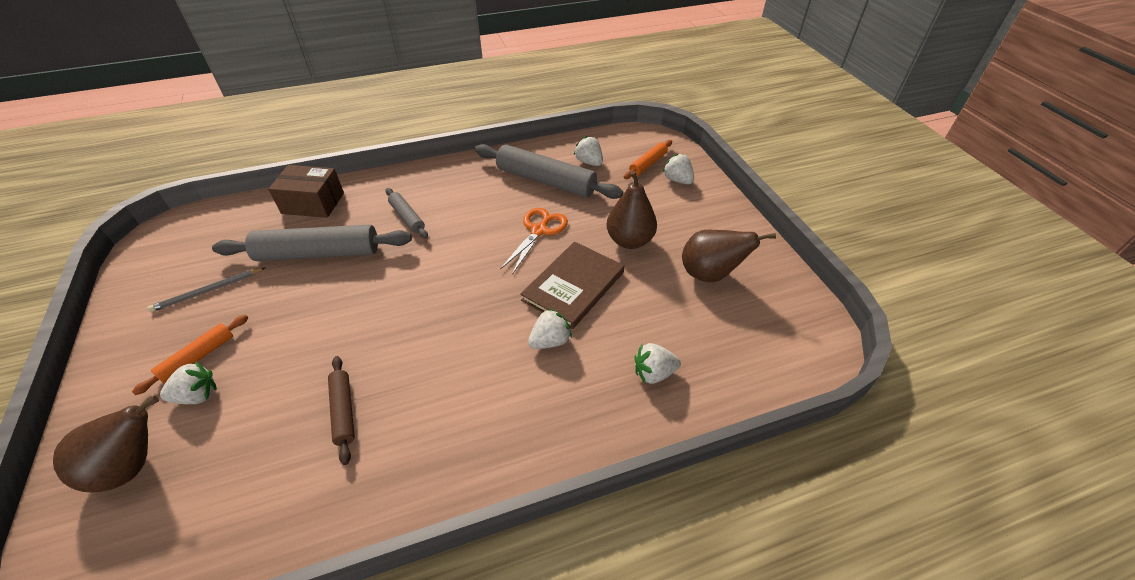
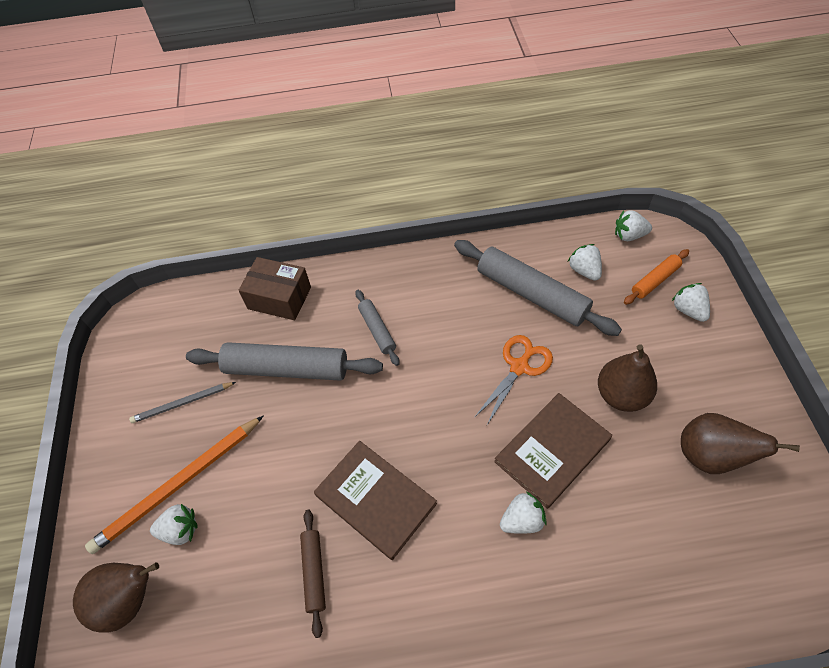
camera: 15 degrees right, 10 degrees up
orange rolling pin [132,315,249,395] -> orange pencil [85,416,263,554]
white strawberry [635,343,681,384] -> white strawberry moved to [615,210,652,241]
none -> brown book [314,441,437,560]

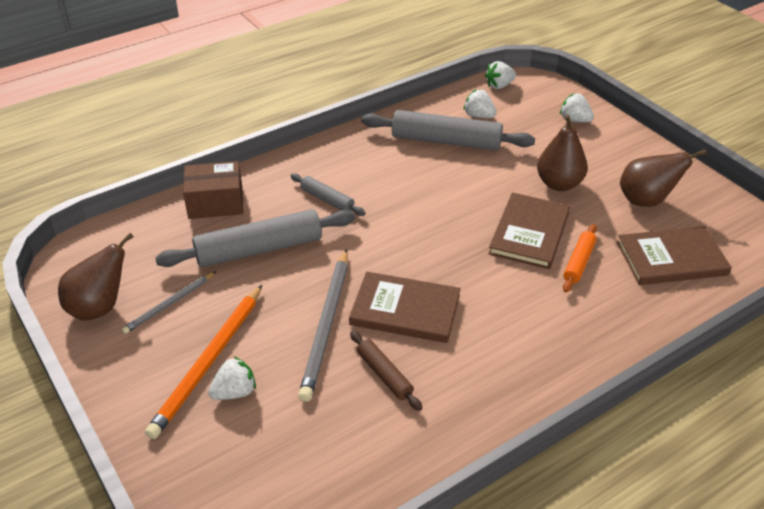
camera: 30 degrees left, 15 degrees down
brown pear [73,562,159,633] -> brown pear moved to [58,233,134,321]
orange scissors [474,335,553,425] -> none
white strawberry [500,492,547,534] -> none
orange rolling pin [624,249,689,305] -> orange rolling pin moved to [563,224,597,292]
none -> grey pencil [298,249,348,402]
none -> brown book [617,226,732,285]

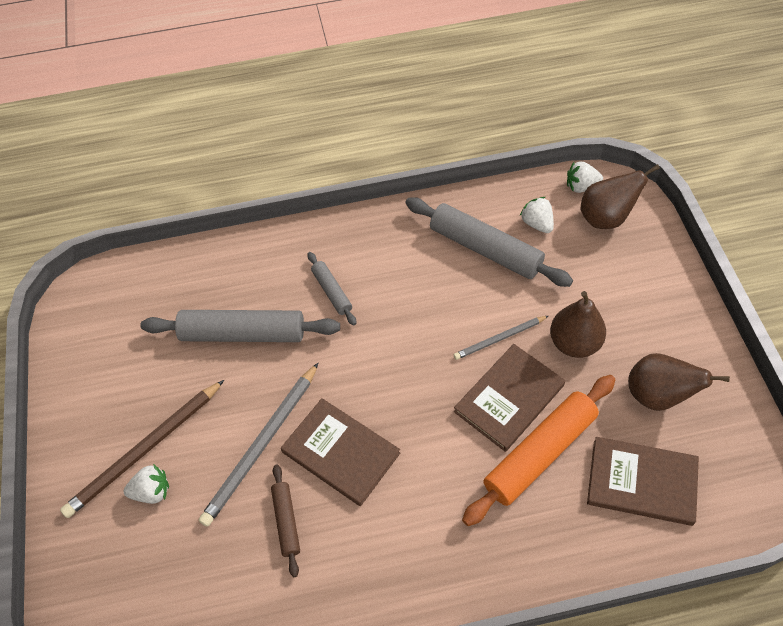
camera: 25 degrees right, 15 degrees up
brown pear [58,233,134,321] -> brown pear moved to [581,164,660,229]
grey pencil [122,271,216,334] -> grey pencil moved to [454,316,548,360]
orange pencil [145,285,262,439] -> brown pencil [60,380,224,518]
brown box [183,161,243,219] -> none
white strawberry [560,93,594,122] -> none
orange rolling pin [563,224,597,292] -> orange rolling pin [462,375,615,526], size x1.94

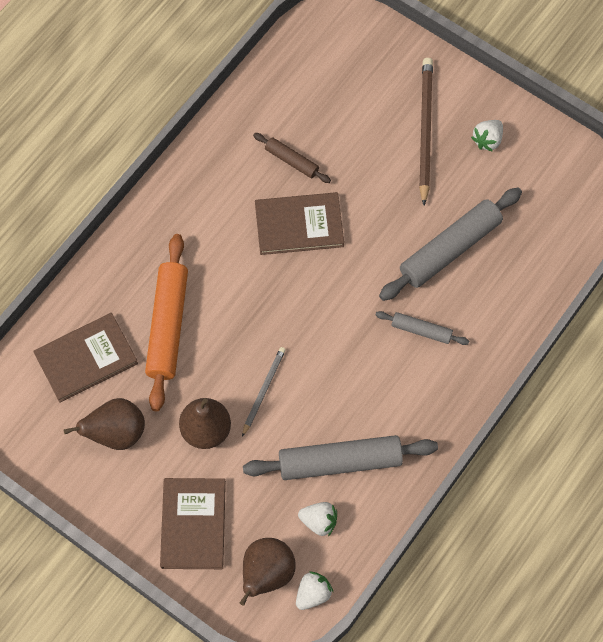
camera: 135 degrees right, 10 degrees up
white strawberry [123,464,169,504] -> white strawberry moved to [471,120,503,152]
grey pencil [199,363,318,527] -> none
brown book [454,344,565,452] -> brown book moved to [160,478,226,569]

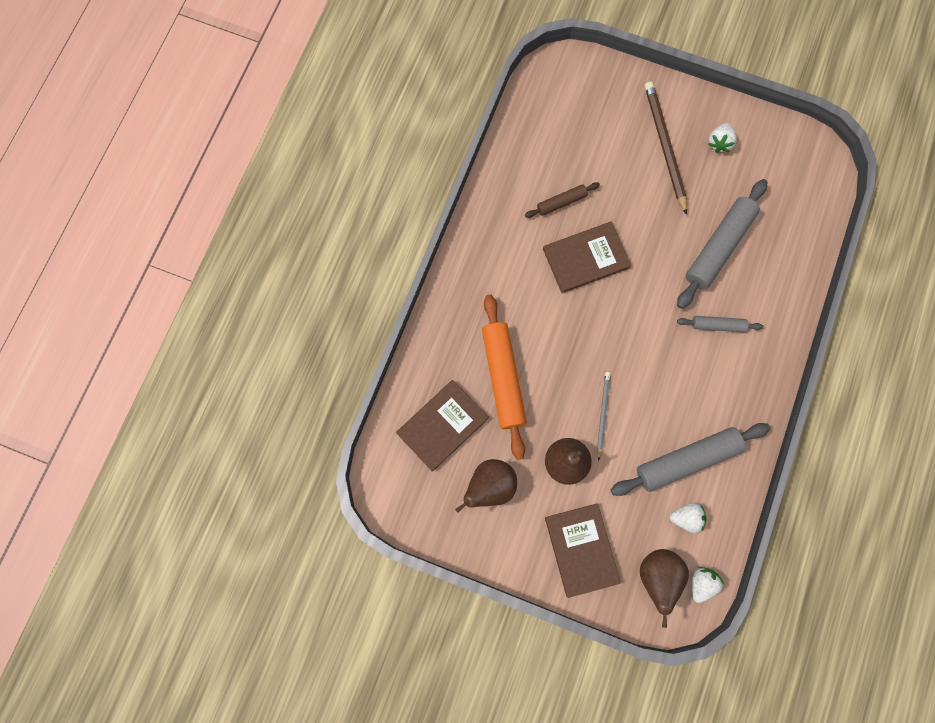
camera: 15 degrees left, 10 degrees up
brown rolling pin [253,133,331,183] -> brown rolling pin turned 45 degrees counterclockwise [525,182,600,218]

